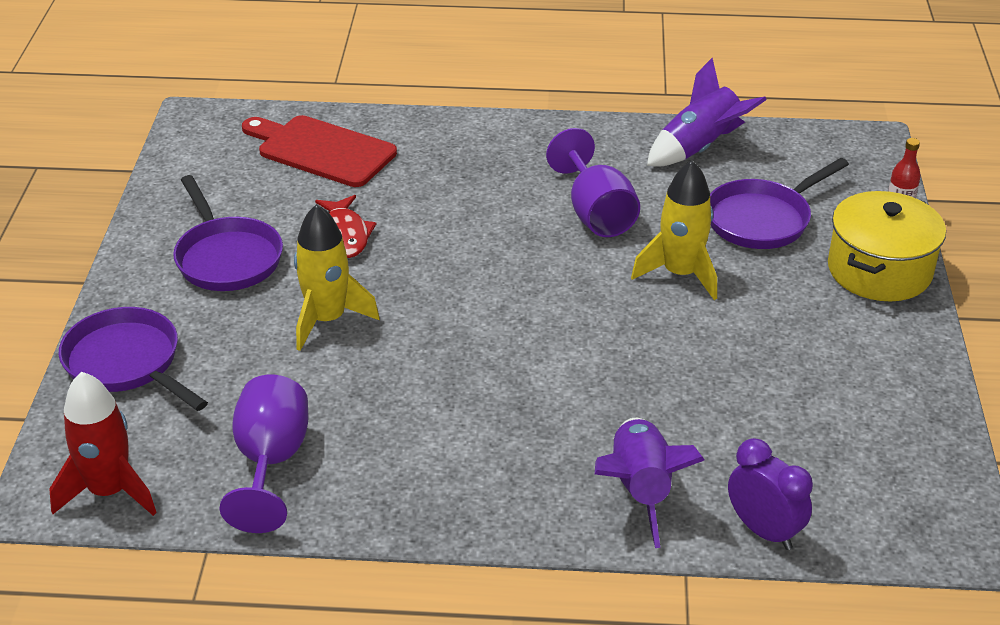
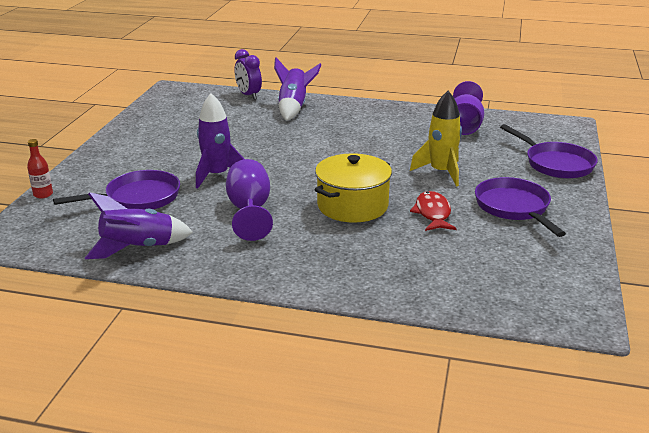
camera: 170 degrees left, 10 degrees down
red rocket [49,372,157,516] -> none
red cutting board [242,115,397,187] -> none
yellow rocket [631,160,717,300] -> purple rocket [196,93,244,189]
yellow pot [828,191,946,301] -> yellow pot moved to [314,153,392,223]

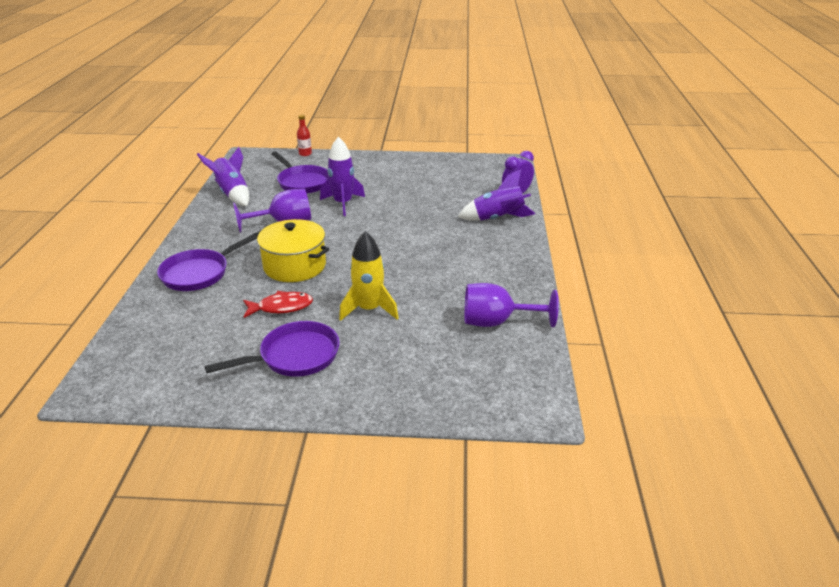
camera: 80 degrees right, 5 degrees up
purple pan [500,124,598,179] -> purple pan moved to [157,233,258,291]

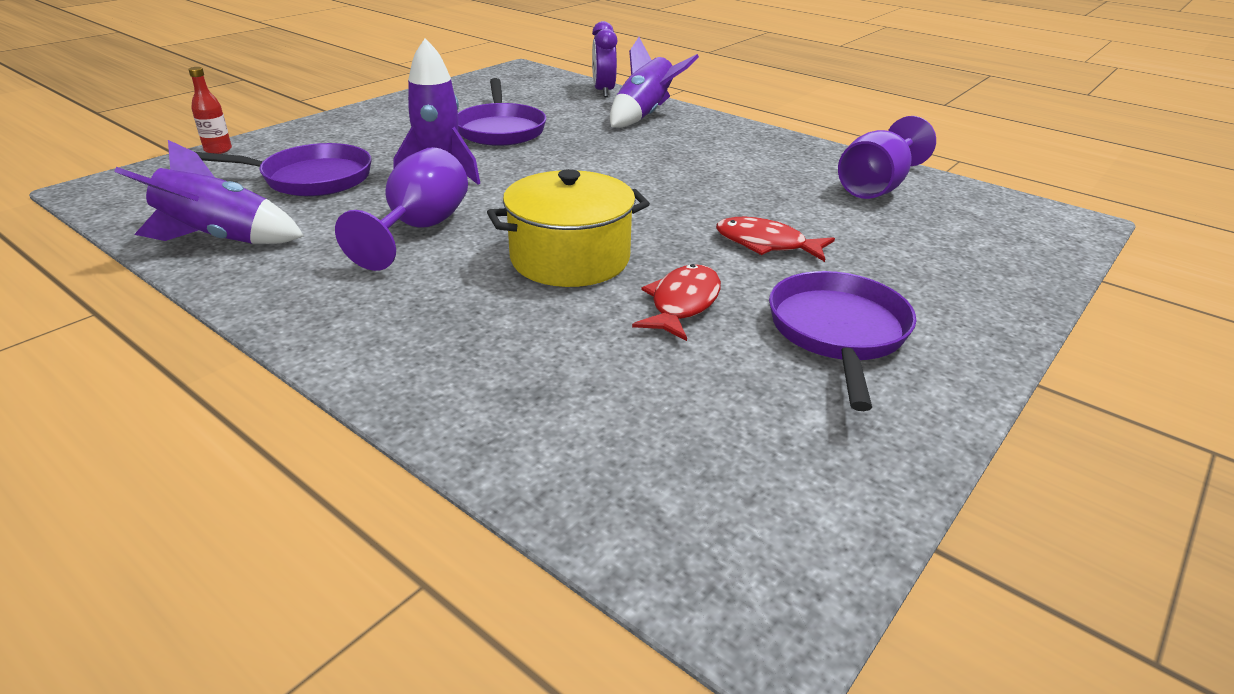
camera: 55 degrees left, 0 degrees up
purple pan [157,233,258,291] -> purple pan moved to [458,78,546,146]
yellow rocket [339,231,398,321] -> red fish [716,217,835,262]

